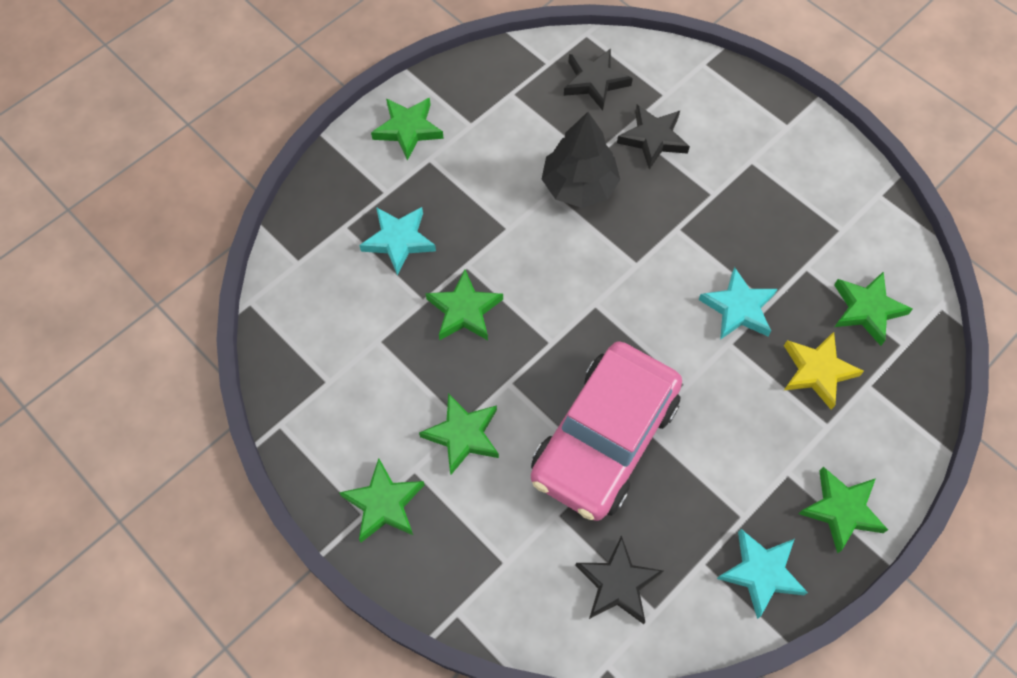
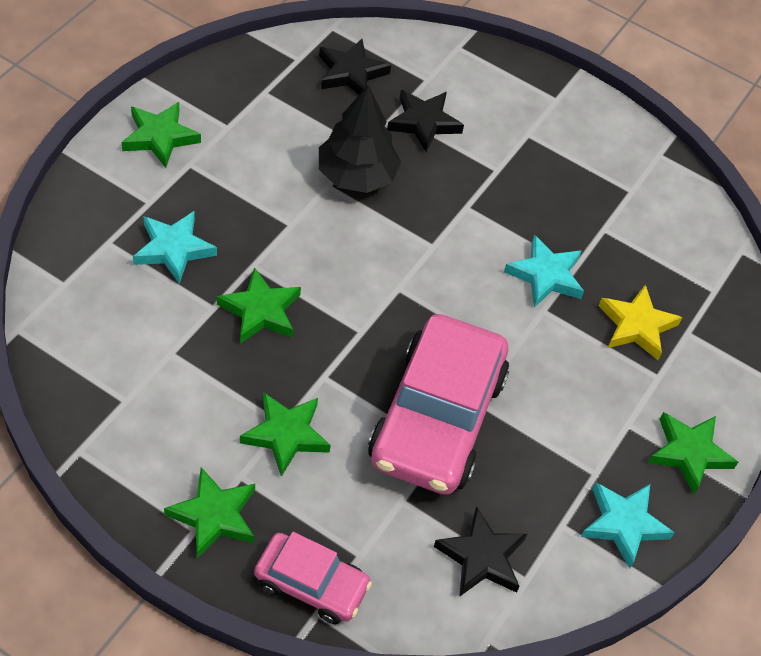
camera: 20 degrees left, 10 degrees down
green star [834,271,913,346] -> none
none -> pink car [254,532,372,624]

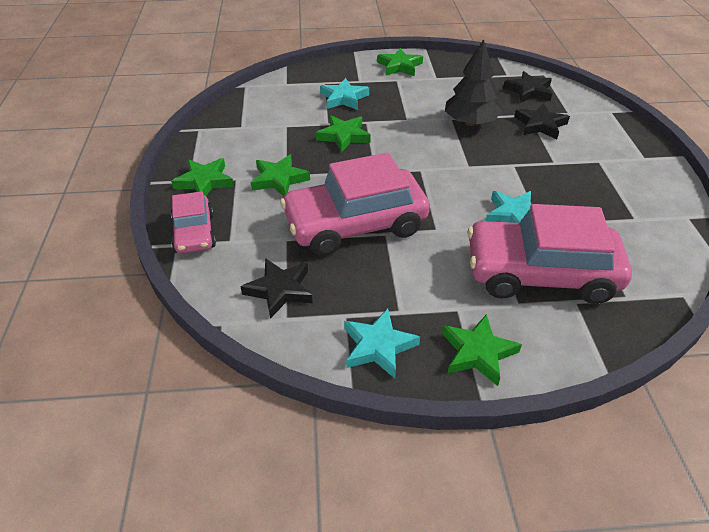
camera: 60 degrees right, 10 degrees down
yellow star [598,284,683,360] -> pink car [467,204,632,304]

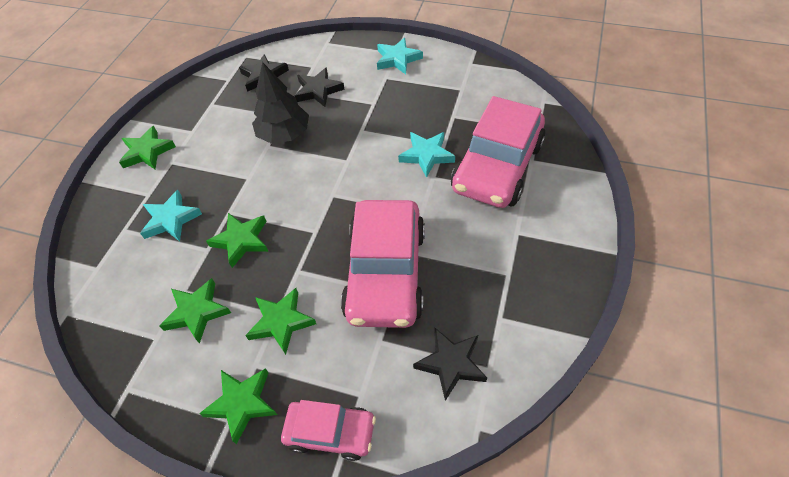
camera: 65 degrees left, 10 degrees up
turquoise star [344,308,420,378] -> turquoise star moved to [377,38,423,74]
green star [442,314,522,386] -> green star moved to [160,278,231,344]

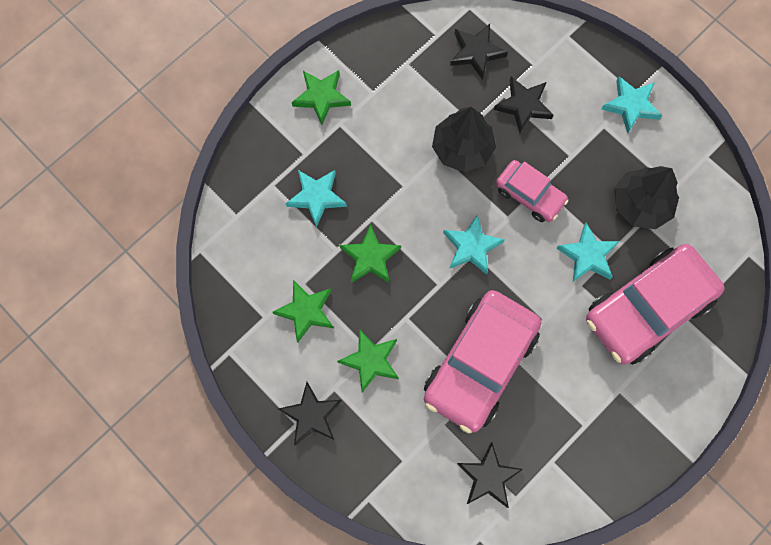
camera: 25 degrees right, 20 degrees up
green star [199,368,277,444] -> black star [278,382,342,446]
pink car [281,400,376,461] -> pink car moved to [496,160,568,222]
none -> turquoise star [443,214,504,275]
none -> black tree [614,166,679,229]

